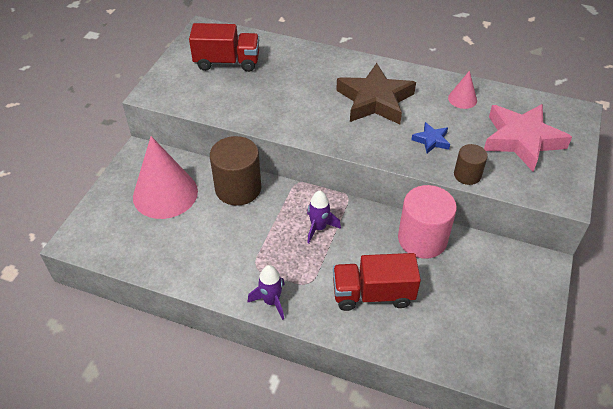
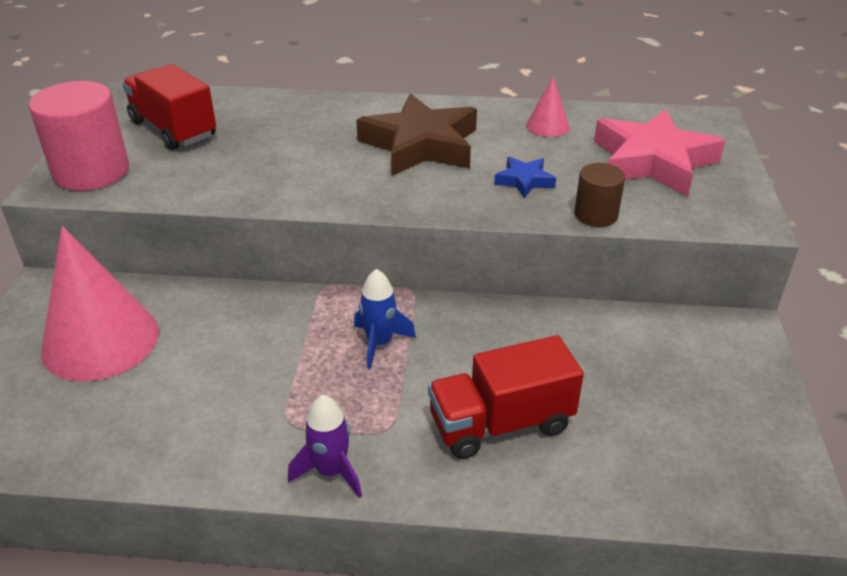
camera: 15 degrees left, 10 degrees down
red truck [189,23,259,72] -> red truck turned 120 degrees counterclockwise [122,64,216,150]
brown cylinder [210,136,261,206] -> none
purple rocket [307,191,341,243] -> blue rocket [354,269,416,369]
pink cylinder [398,185,457,259] -> pink cylinder moved to [29,81,129,191]

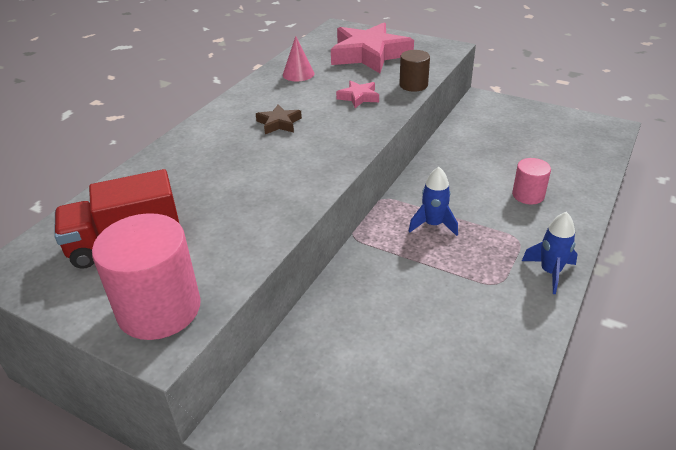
camera: 65 degrees left, 0 degrees up
pink cone [41,226,159,381] -> none
purple rocket [288,395,362,498] -> blue rocket [522,212,578,294]
brown star [356,94,477,176] -> brown star [256,104,302,134], size x0.46
red truck [428,335,584,459] -> pink cylinder [512,158,551,204]
blue star [494,157,556,198] -> pink star [336,80,379,108]

